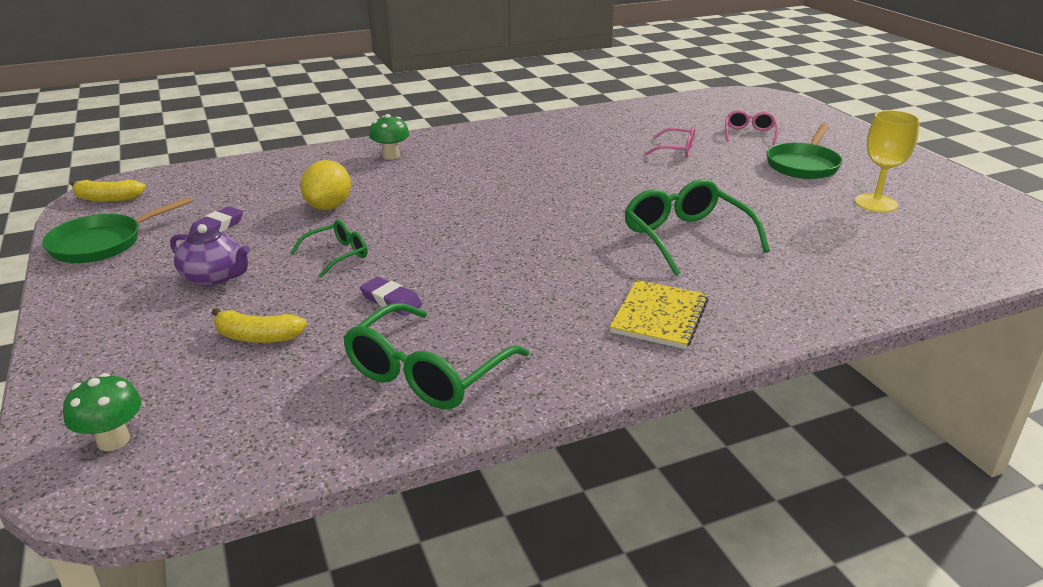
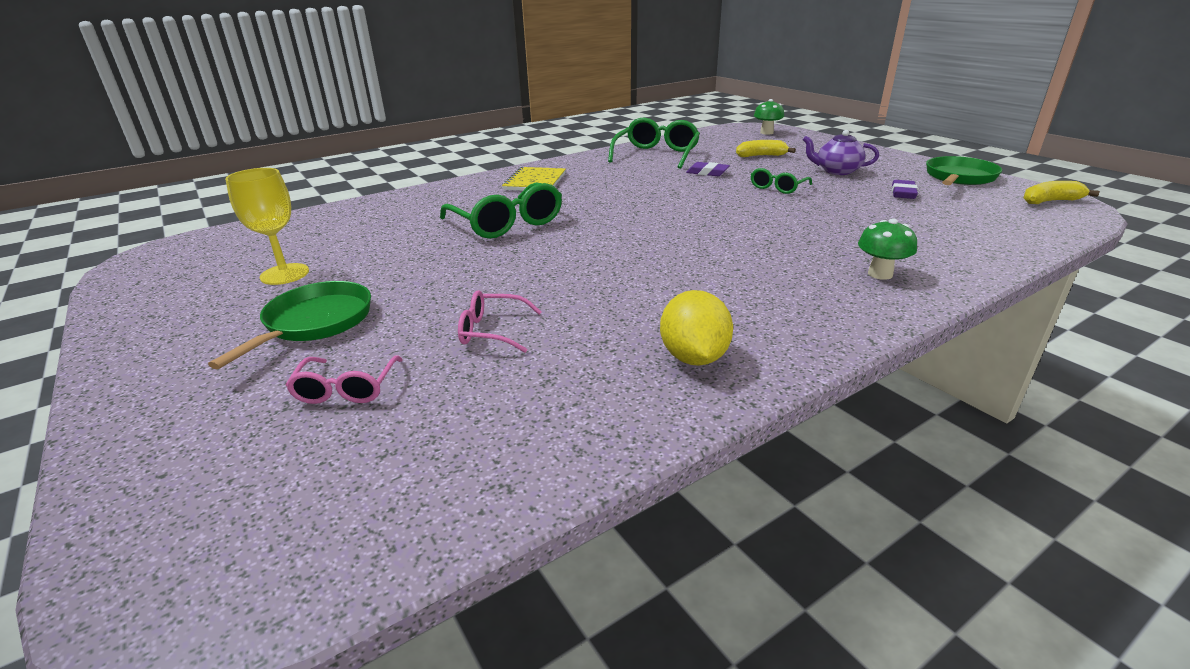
camera: 170 degrees right, 0 degrees up
yellow lemon [300,160,351,210] -> yellow lemon moved to [660,290,733,366]

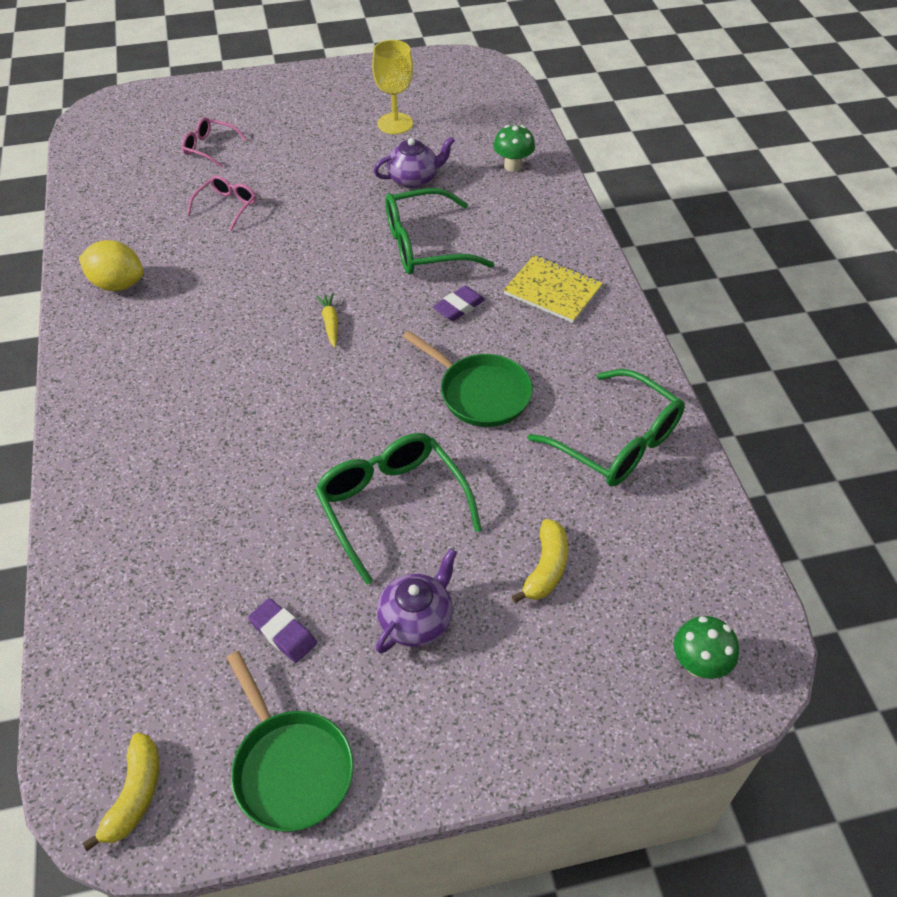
camera: 110 degrees right, 20 degrees up
green pan [208,281,371,369] -> green pan moved to [403,331,533,427]
purple eraser [686,162,730,176] -> purple eraser moved to [433,286,485,321]
green glasses [751,168,812,194] -> green glasses [315,433,482,585], size x1.80
green mushroom [858,218,917,280] -> green mushroom moved to [493,125,535,172]
none -> yellow carrot [316,293,338,348]
none -> purple teapot [374,137,455,188]

